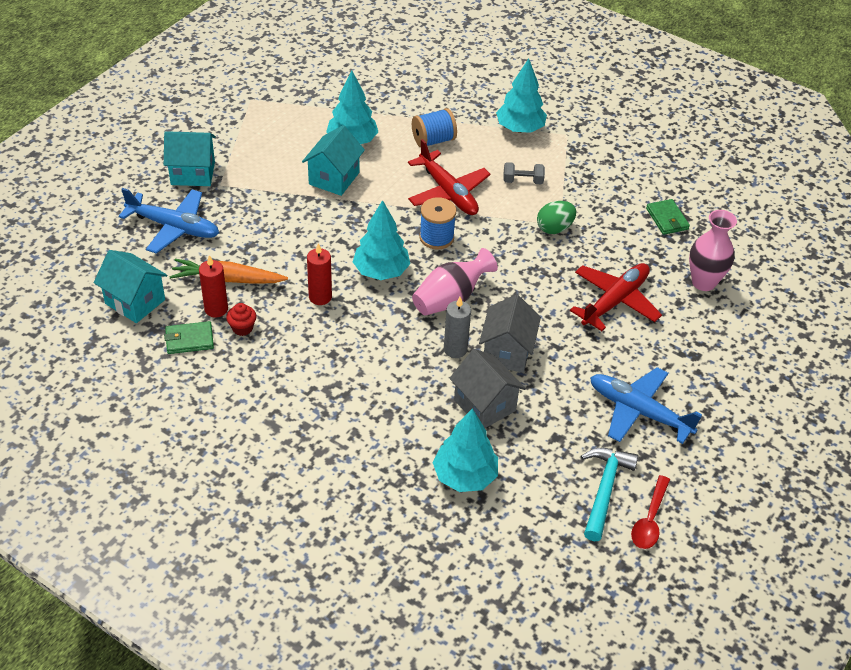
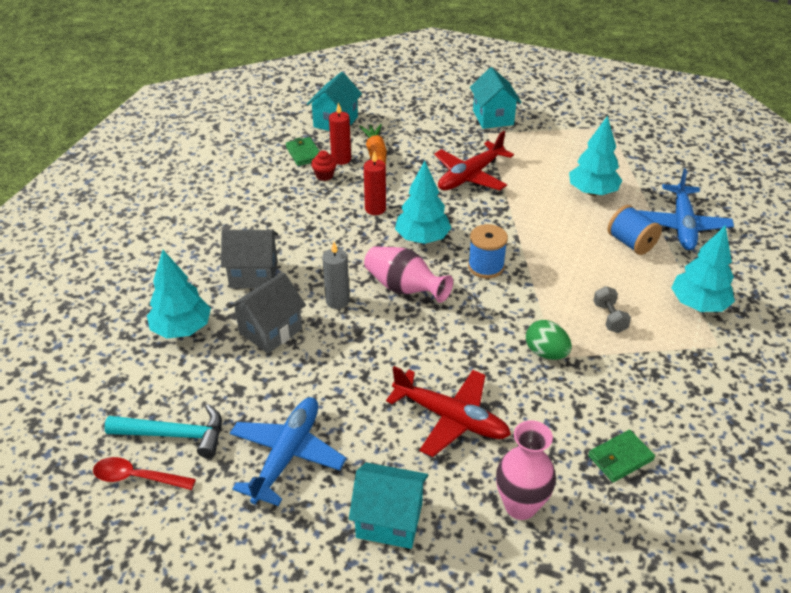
camera: 80 degrees right, 5 degrees down
blue plane [119,188,219,254] -> blue plane moved to [637,168,734,250]
turquoise house [302,125,365,196] -> turquoise house moved to [349,463,428,549]
red plane [408,139,490,215] -> red plane moved to [434,131,514,190]
grey house [479,295,541,373] -> grey house moved to [221,230,278,288]

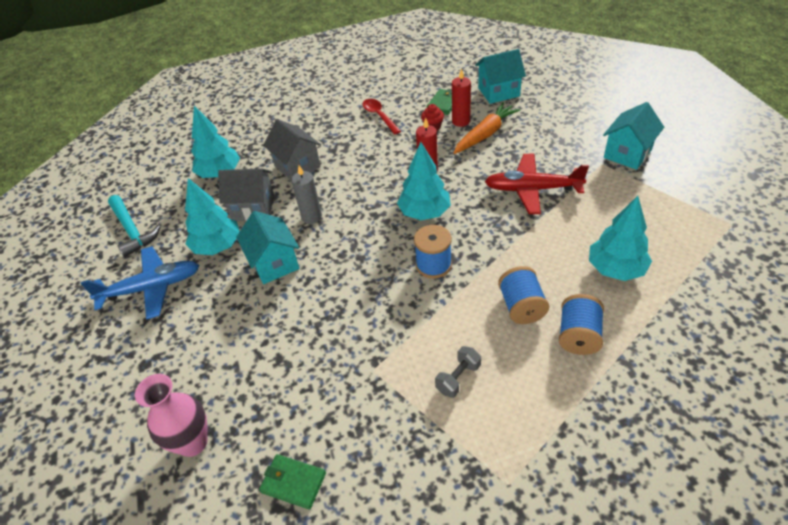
camera: 55 degrees right, 5 degrees up
red spoon [93,457,196,490] -> red spoon moved to [362,99,401,134]
turquoise house [349,463,428,549] -> turquoise house moved to [236,211,299,284]
pink vase [364,246,453,303] -> none
red plane [386,366,511,457] -> none
green egg [526,320,572,360] -> none
blue plane [637,168,734,250] -> none
turquoise tree [671,225,735,312] -> turquoise tree moved to [185,178,240,255]
none -> blue spool [498,266,549,324]

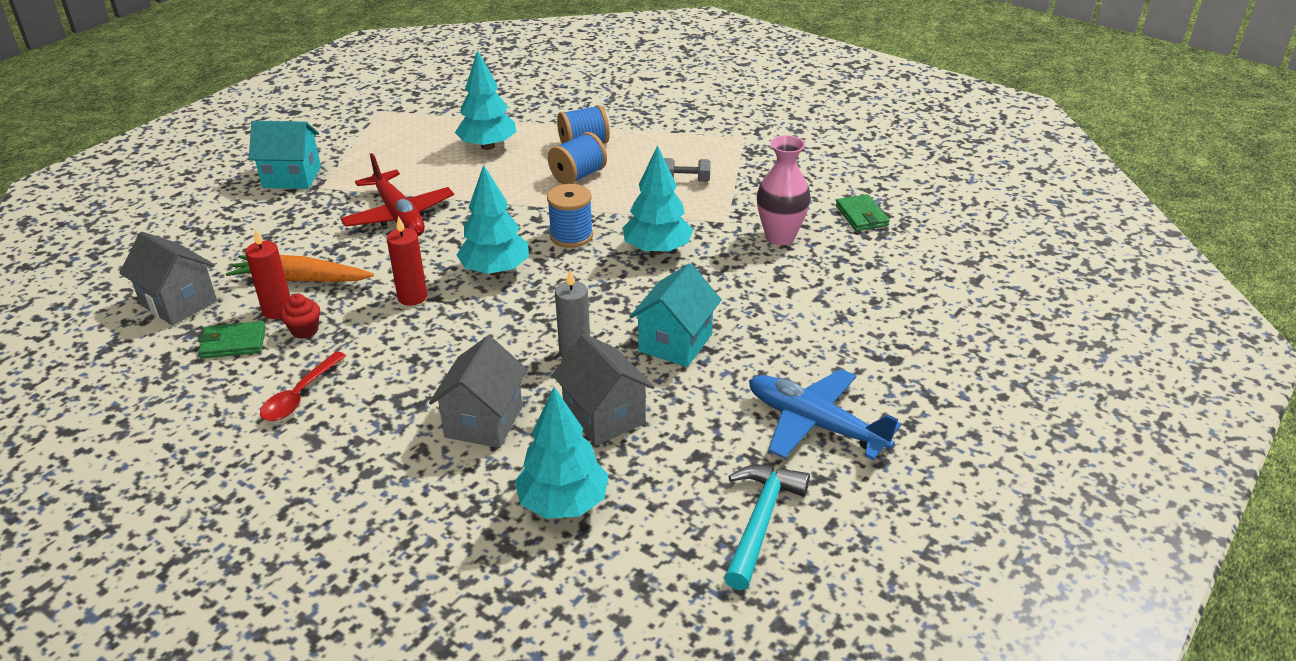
camera: 130 degrees left, 10 degrees down
pink vase [135,374,207,457] -> pink vase moved to [757,135,811,245]
turquoise tree [185,178,240,255] -> turquoise tree moved to [623,145,693,255]
turquoise house [475,49,526,104] -> grey house [120,232,217,325]

